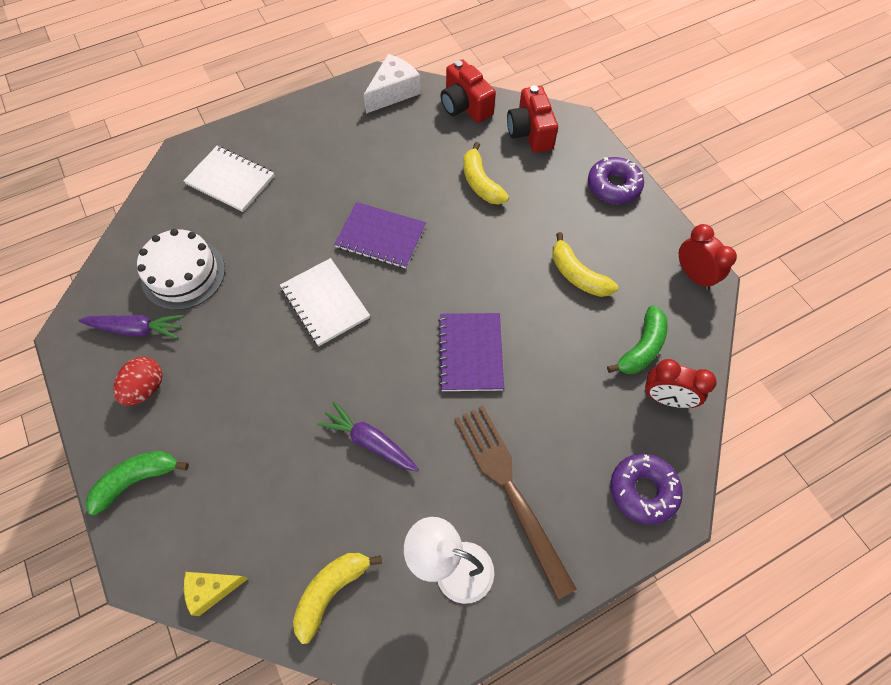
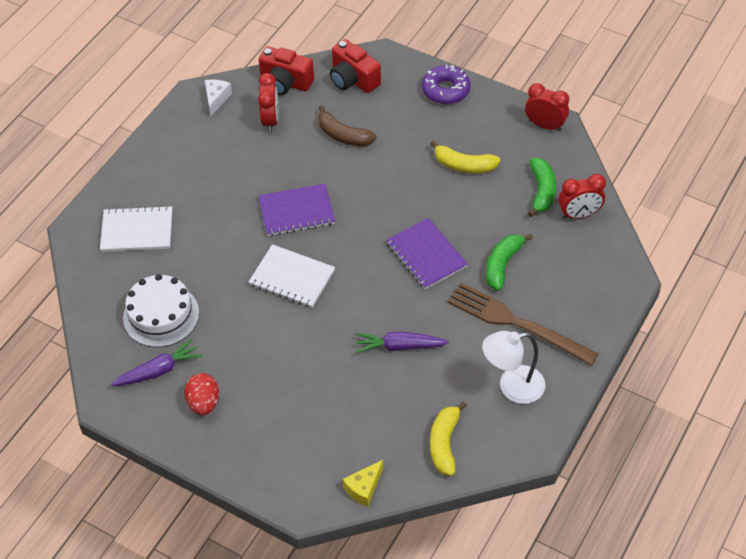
camera: 30 degrees left, 10 degrees down
green banana [86,451,189,515] -> green banana moved to [486,234,533,291]
white cheese [363,54,421,114] -> white cheese [205,80,232,116], size x0.65
yellow banana [463,142,509,204] -> brown banana [318,105,376,146]
purple donut [610,453,683,525] -> none
none -> red clock [258,73,278,132]

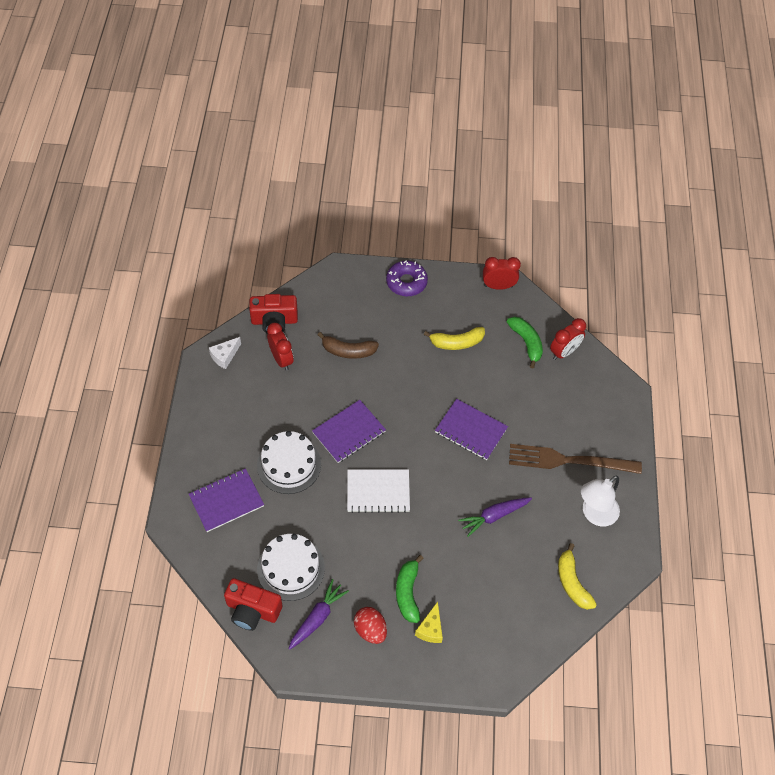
camera: 30 degrees left, 5 degrees up
white notebook [100,205,172,252] -> purple notebook [189,468,264,532]
white cheese [205,80,232,116] -> white cheese turned 120 degrees counterclockwise [209,337,241,369]
red camera [330,39,381,93] -> red camera moved to [224,578,283,631]
yellow cheese [343,460,383,507] -> yellow cheese moved to [415,602,443,643]
green banana [486,234,533,291] -> green banana moved to [396,555,423,623]
none -> white cake [257,431,321,494]

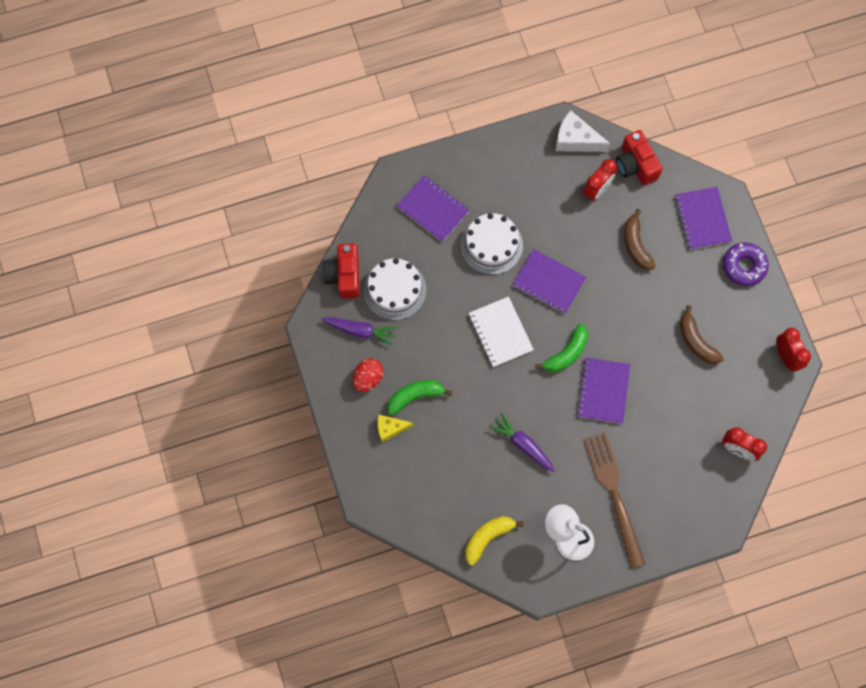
camera: 70 degrees right, 15 degrees up
white cheese [209,337,241,369] -> white cheese [556,111,610,152], size x1.55
yellow banana [424,327,485,350] -> brown banana [680,305,724,364]
green banana [507,317,543,368] -> green banana moved to [535,324,588,372]
none -> purple notebook [675,187,732,250]

